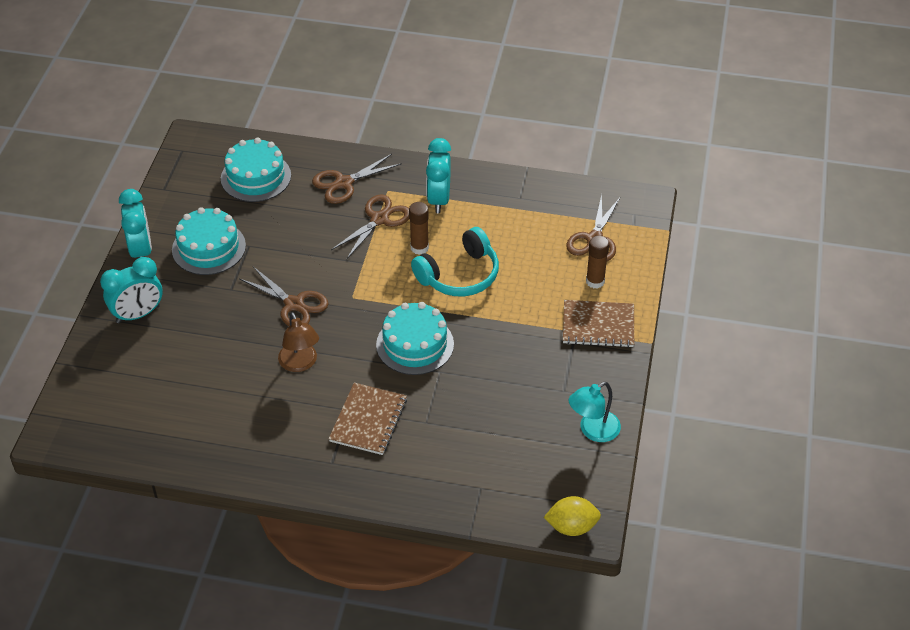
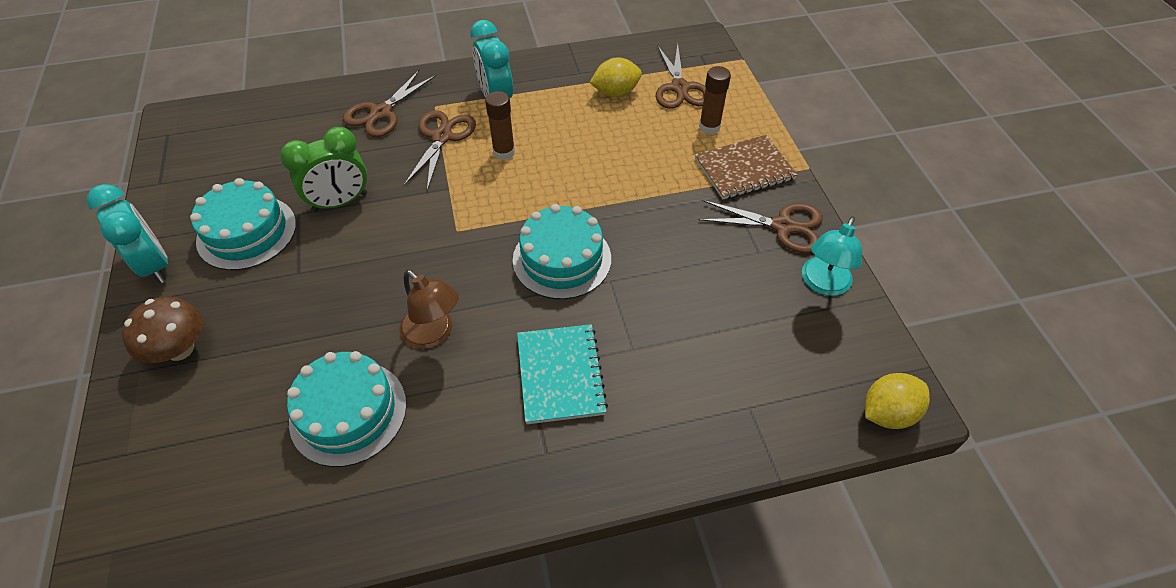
camera: 25 degrees left, 5 degrees up
turquoise clock [100,257,163,323] -> brown mushroom [122,297,203,363]
turquoise cake [221,138,291,202] -> turquoise cake moved to [287,351,407,467]
brown scissors [240,267,328,326] -> brown scissors moved to [699,200,823,253]
brown notebook [329,383,407,455] -> turquoise notebook [517,324,608,424]
turquoise headphones [411,227,499,296] -> none
none -> green clock [280,127,367,212]
none -> yellow lemon [590,57,642,97]

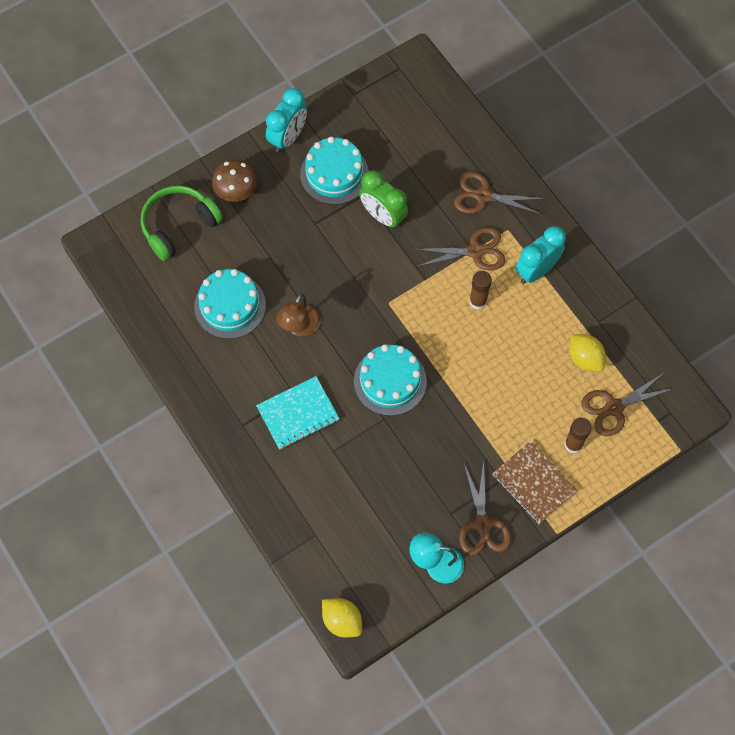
camera: 70 degrees right, 15 degrees up
none -> green headphones [141,186,223,261]

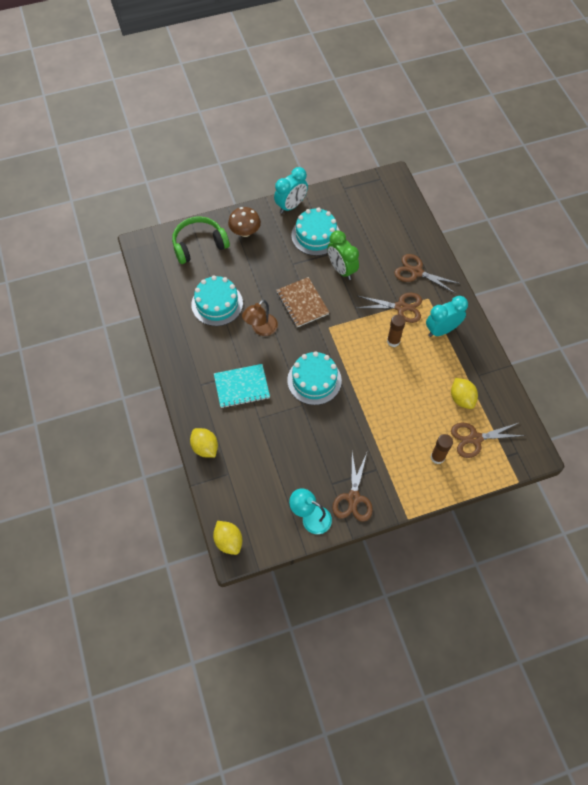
camera: 15 degrees right, 5 degrees down
brown notebook [492,441,578,524] -> brown notebook moved to [277,277,330,327]
none -> yellow lemon [190,428,218,458]

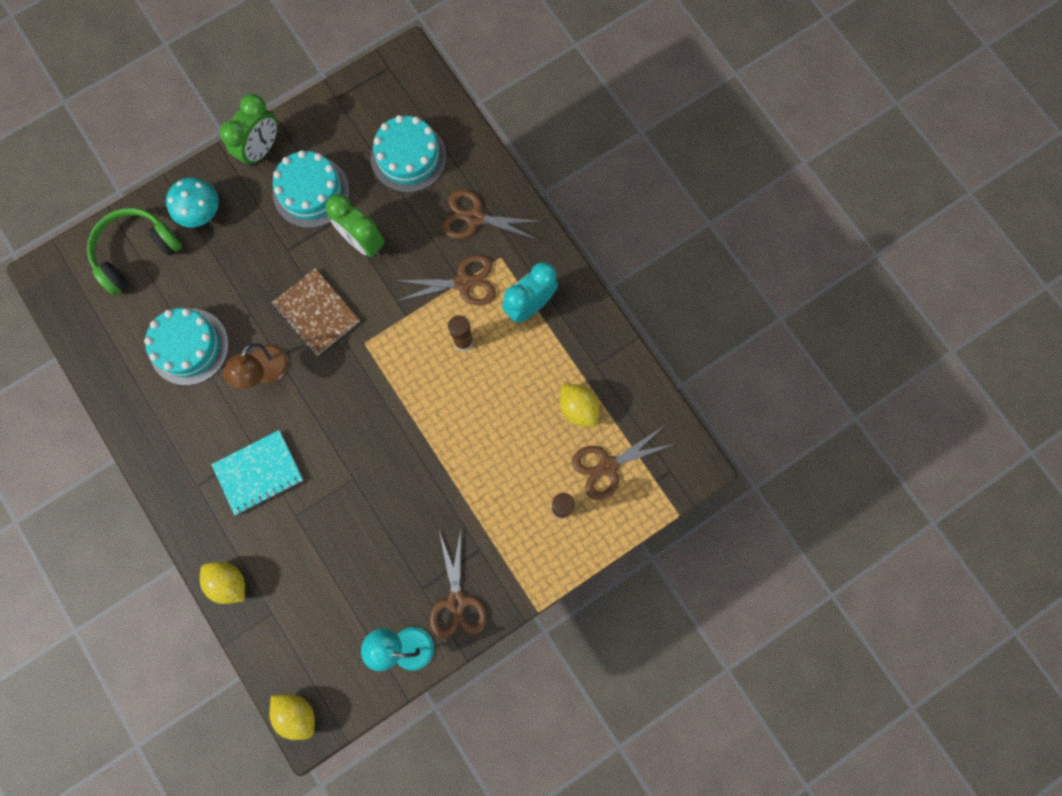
camera: 15 degrees left, 15 degrees up
brown mushroom [228,207,261,237] -> turquoise mushroom [166,178,219,227]
turquoise clock [274,167,308,214] -> green clock [220,94,278,167]
turquoise cake [287,351,342,405] -> turquoise cake moved to [371,115,446,193]

